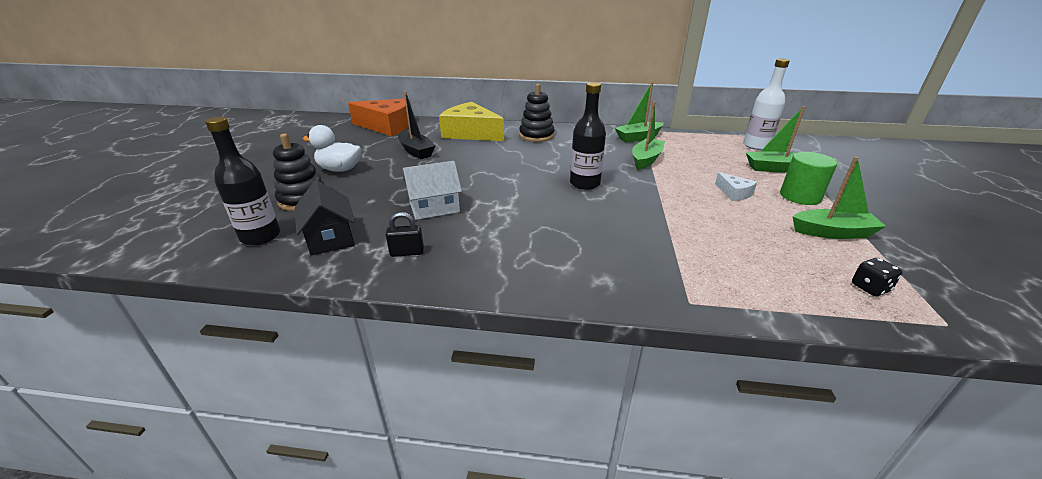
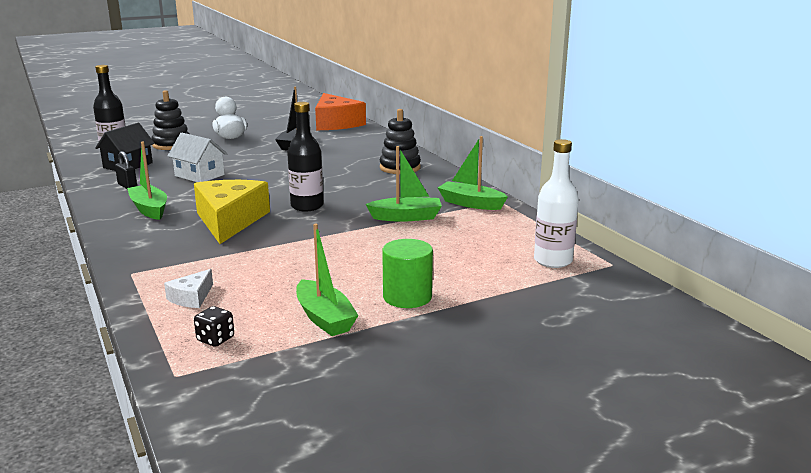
camera: 55 degrees right, 10 degrees down
yellow cheese [439,102,504,141] -> yellow cheese moved to [194,180,270,244]
white cheese [715,172,757,201] -> white cheese moved to [164,269,213,308]
green boat [746,106,805,172] -> green boat moved to [127,142,167,220]

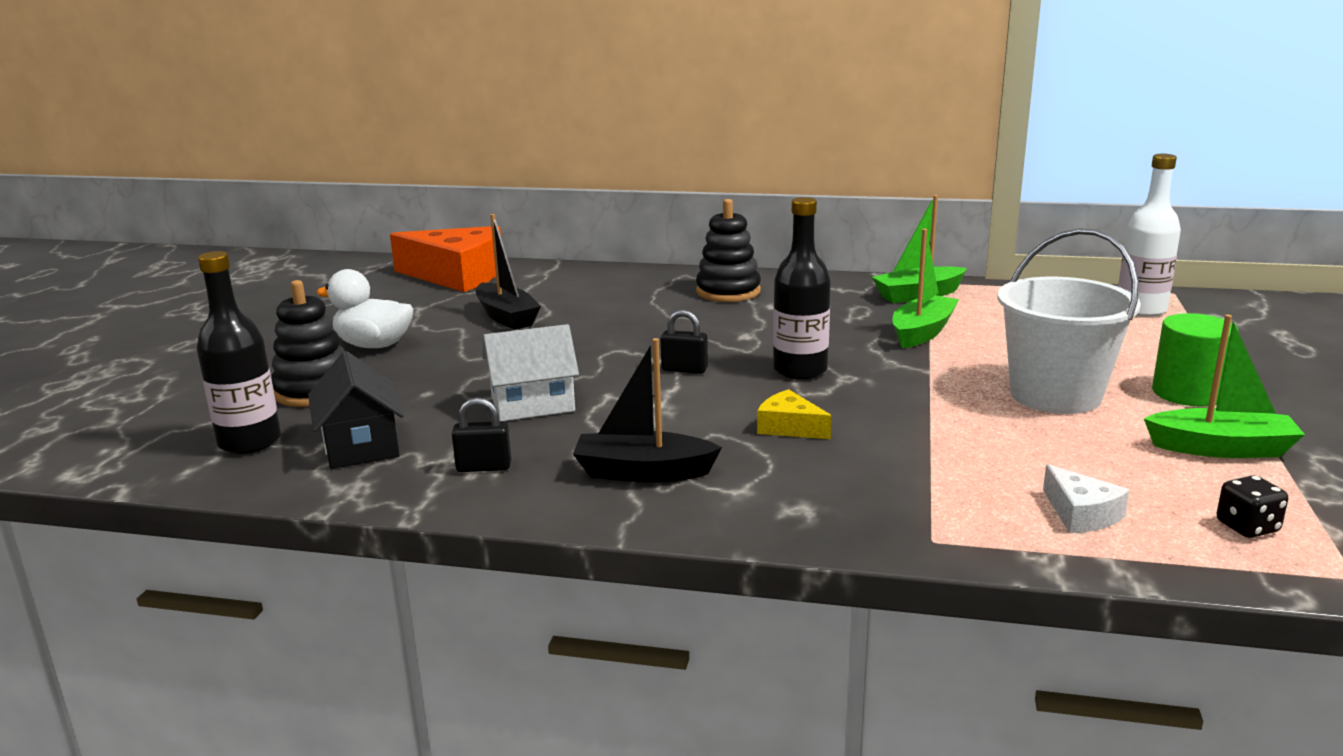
camera: 50 degrees left, 0 degrees up
green boat [127,142,167,220] -> black boat [573,338,722,482]
yellow cheese [194,180,270,244] -> yellow cheese [757,389,832,439], size x0.45
none -> black padlock [660,310,708,374]
none -> white bucket [997,228,1141,414]

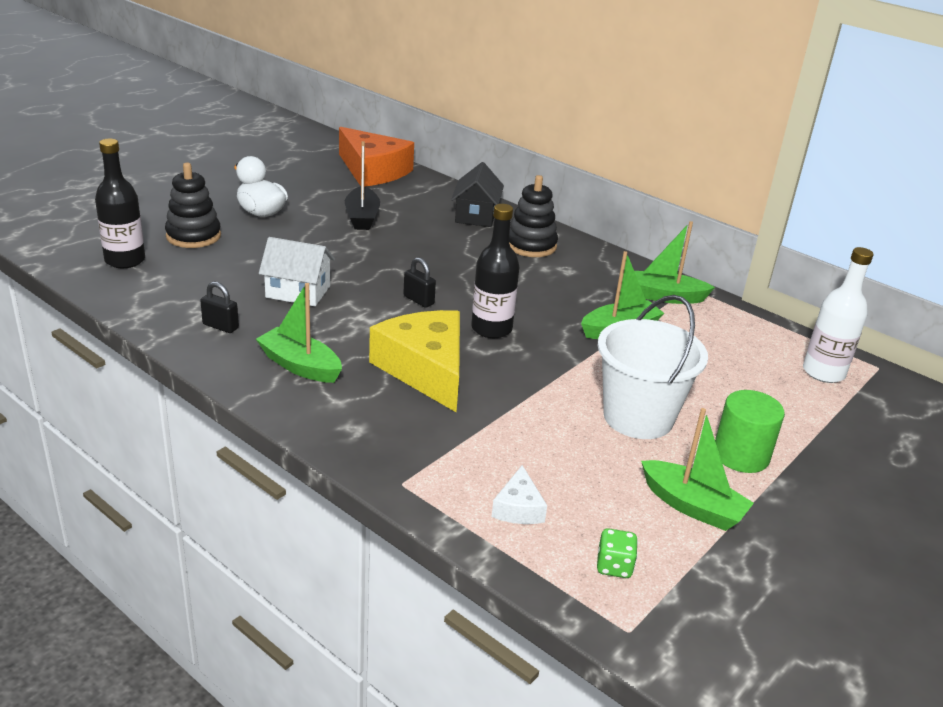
camera: 25 degrees right, 10 degrees up
black house [308,351,404,469] -> black house moved to [451,162,504,227]
black boat [573,338,722,482] -> green boat [256,283,342,383]
yellow cheese [757,389,832,439] -> yellow cheese [369,310,460,412], size x2.20
black dice [1217,475,1288,538] -> green dice [597,528,638,578]

